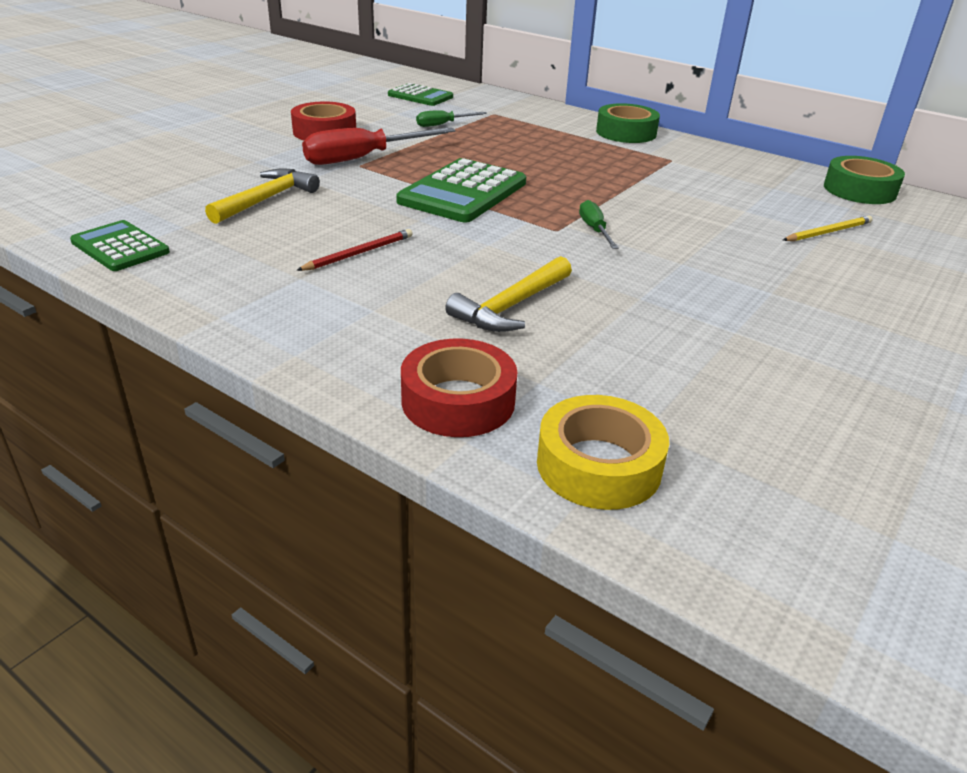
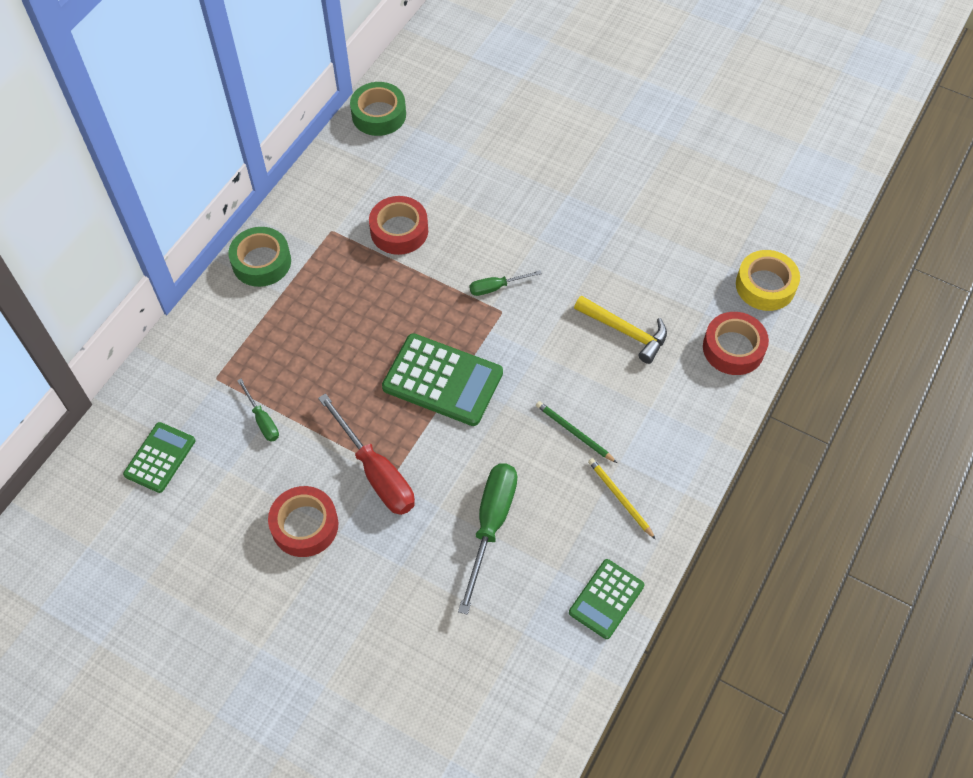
camera: 95 degrees left, 25 degrees up
yellow hammer [205,168,320,224] -> green screwdriver [458,463,517,615]
red pencil [296,229,412,271] -> green pencil [536,401,617,463]
yellow pencil [783,215,873,241] -> yellow pencil moved to [588,458,655,539]
none -> red tape [369,196,428,255]

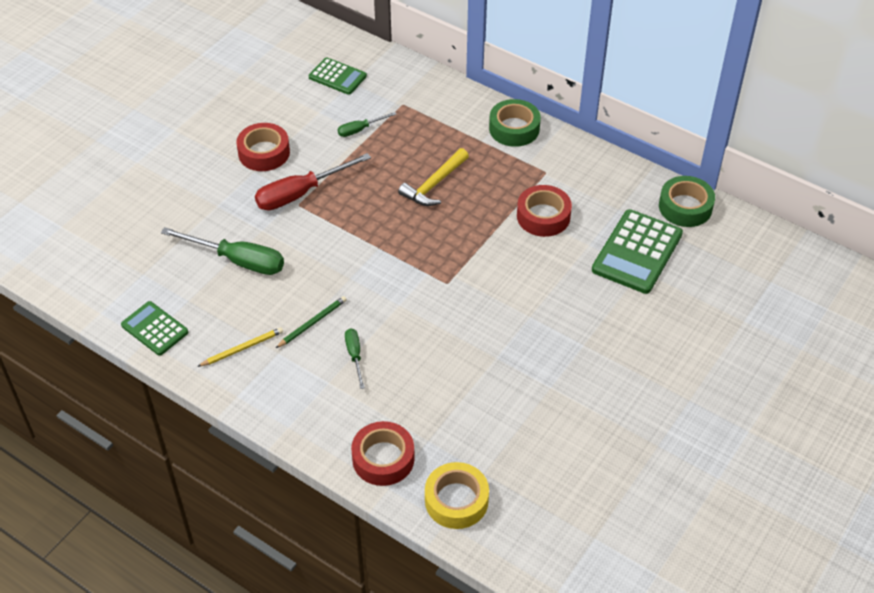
camera: 95 degrees right, 10 degrees down
green calculator [382,333,503,426] -> green calculator moved to [592,209,683,294]
green screwdriver [469,270,542,296] -> green screwdriver moved to [345,328,365,389]
yellow hammer [574,295,667,364] -> yellow hammer moved to [398,148,469,206]

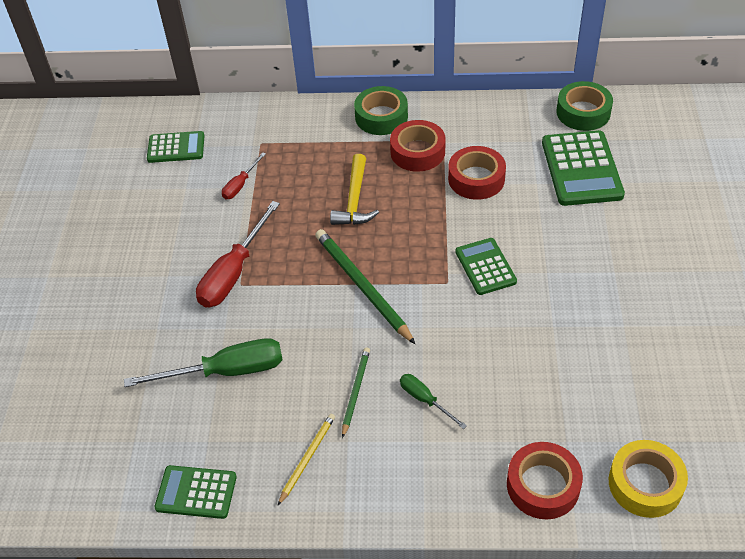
camera: 30 degrees left, 0 degrees up
red tape [236,123,290,171] -> red tape moved to [390,120,446,172]
green screwdriver [338,112,397,137] -> red screwdriver [222,152,266,199]
none -> green pencil [315,229,415,344]
none -> green calculator [455,238,517,295]

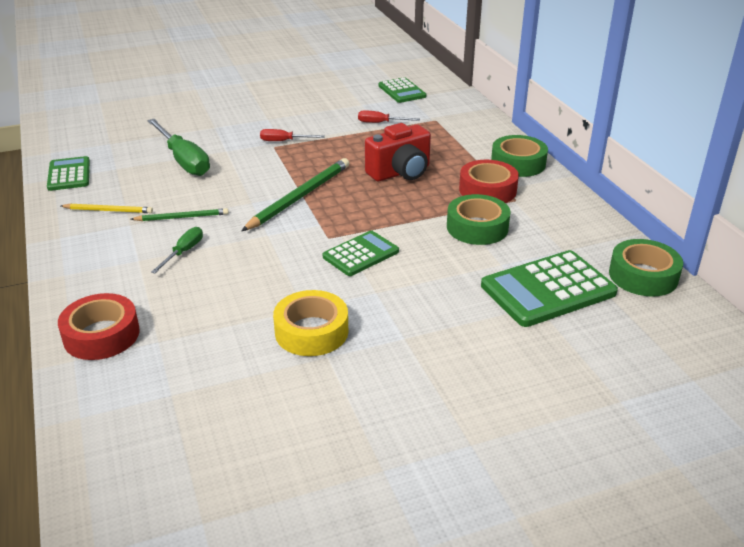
camera: 65 degrees right, 15 degrees down
red screwdriver [196,201,280,308] -> red screwdriver [260,129,325,141], size x0.52
yellow hammer [330,154,379,225] -> red camera [365,123,431,181]
red tape [448,146,506,200] -> green tape [447,194,510,245]
yellow tape [609,440,688,518] -> yellow tape moved to [273,290,348,356]

